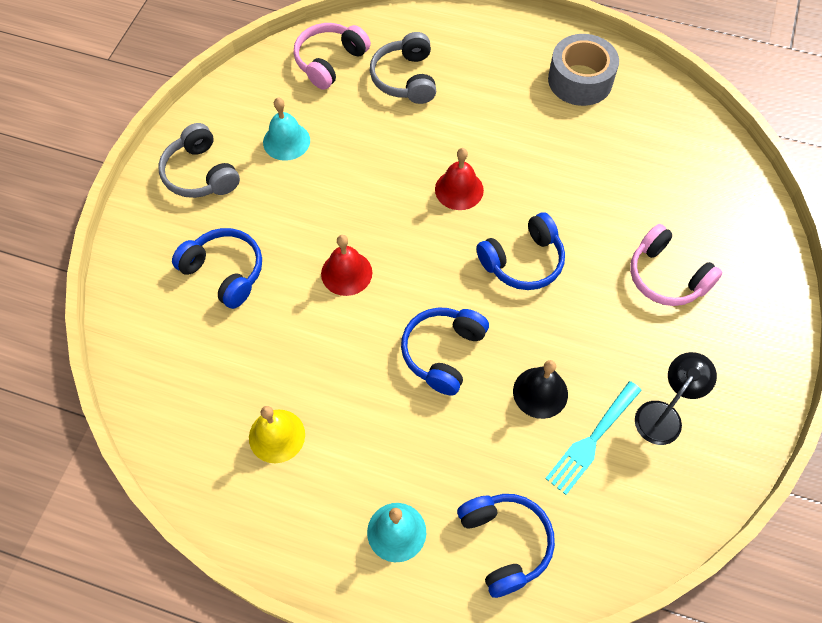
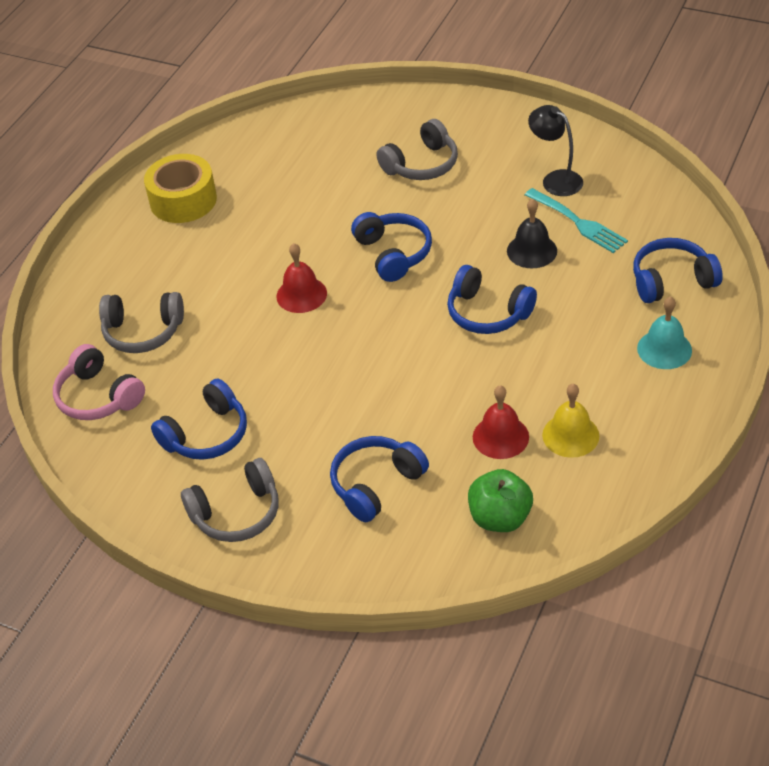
camera: 80 degrees left, 15 degrees down
turquoise bell [263,98,310,161] -> blue headphones [151,379,247,460]
red bell [321,235,372,296] -> red bell moved to [473,386,529,459]
grey tape [548,34,619,106] -> yellow tape [144,154,217,223]
pink headphones [630,224,723,306] -> grey headphones [376,119,458,180]
none -> green apple [468,469,533,532]

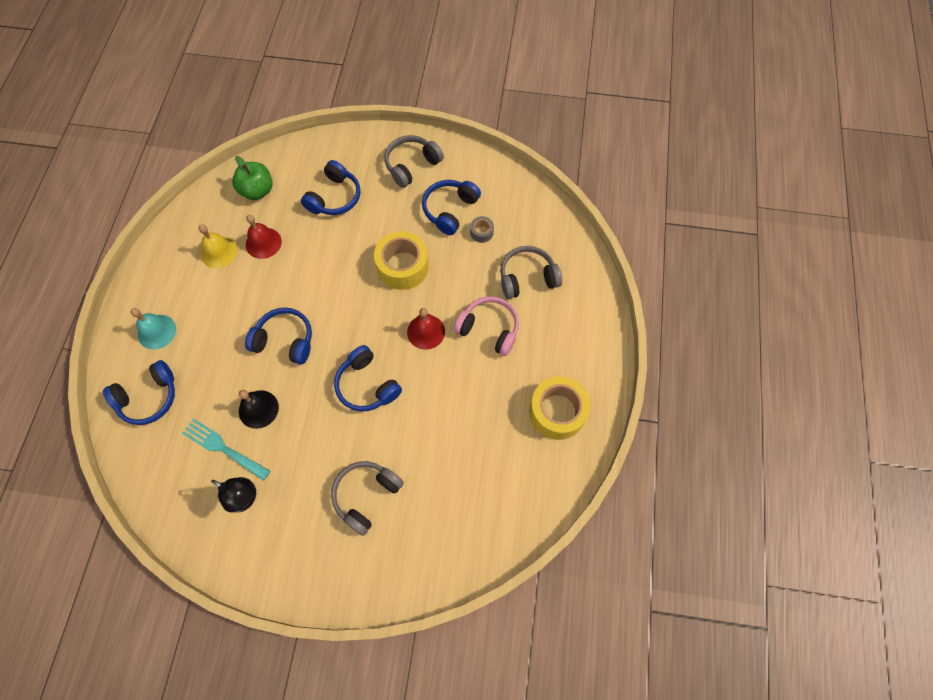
camera: 160 degrees right, 20 degrees up
pink headphones [53,344,145,420] -> pink headphones moved to [454,296,519,356]
none -> yellow tape [374,231,429,290]
none -> grey tape [470,216,494,243]

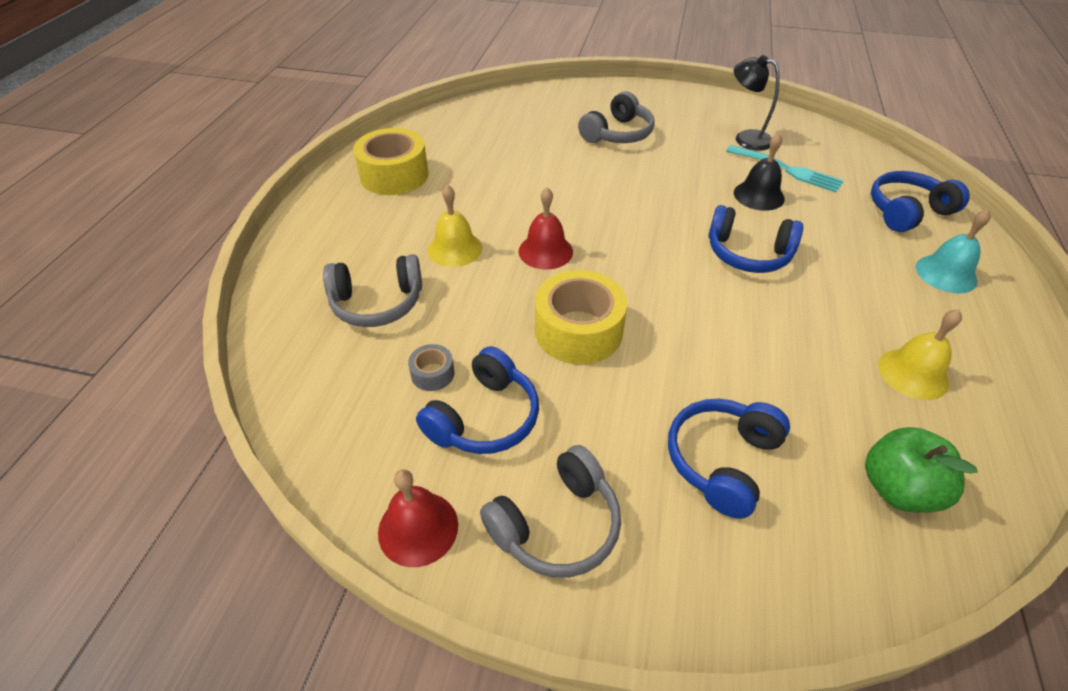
camera: 175 degrees left, 20 degrees down
red bell [246,215,282,259] -> red bell moved to [378,469,458,567]
blue headphones [334,345,402,411] -> none
pink headphones [454,296,519,356] -> yellow bell [428,185,482,267]

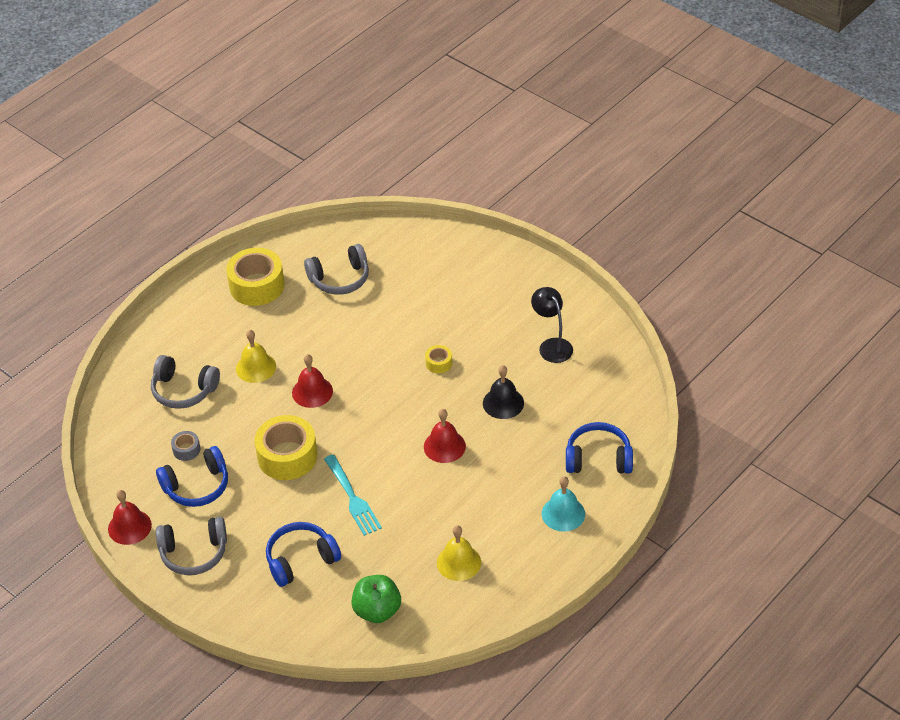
camera: 30 degrees right, 0 degrees up
grey headphones [578,91,655,143] -> grey headphones moved to [304,244,369,295]
blue headphones [709,205,803,273] -> red bell [424,409,466,463]
turquoise fork [726,145,844,192] -> turquoise fork moved to [324,455,382,536]
none -> yellow tape [425,345,452,373]

